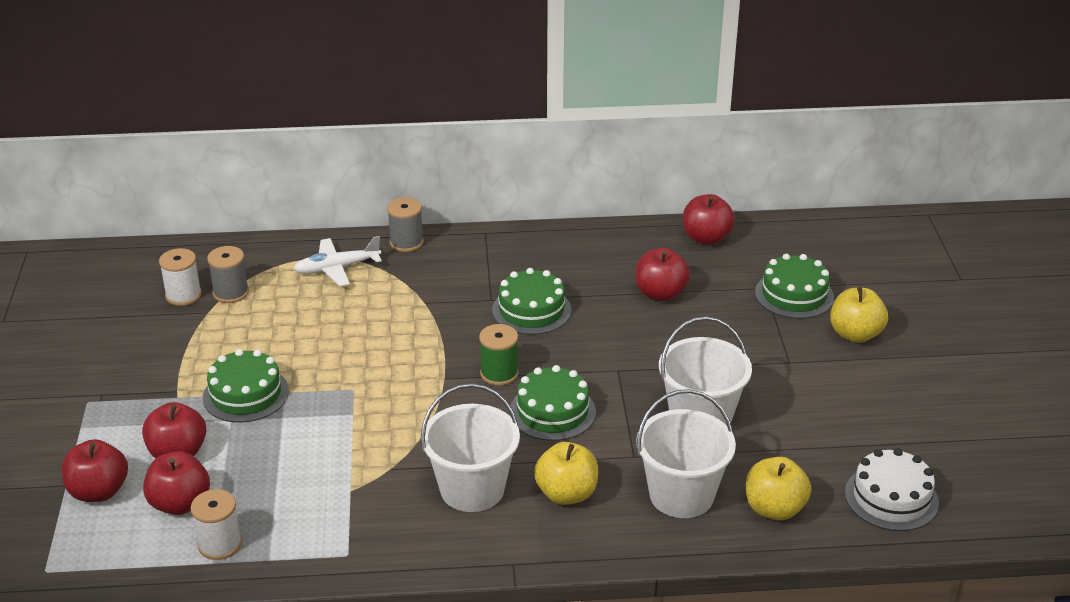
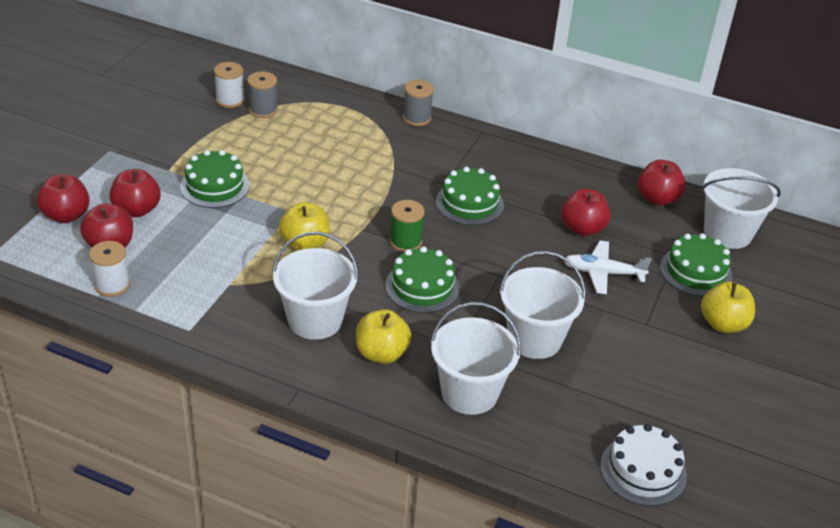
camera: 25 degrees right, 5 degrees up
white plane [294,236,382,286] -> white plane moved to [564,241,652,294]
yellow apple [746,457,811,521] -> yellow apple moved to [279,202,329,250]
none -> white bucket [702,168,781,249]

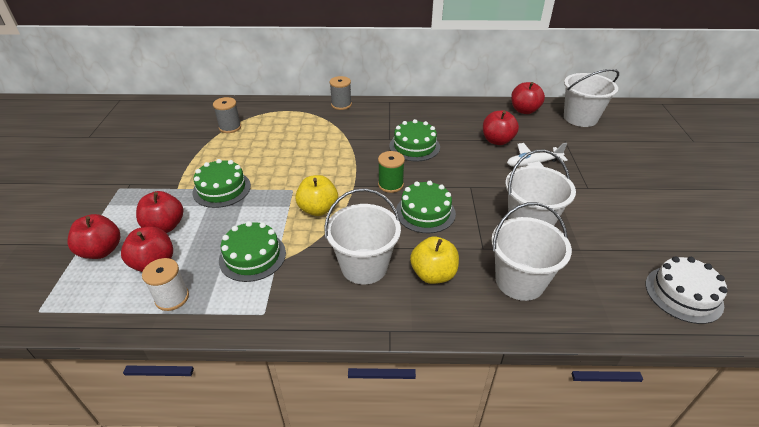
camera: 20 degrees left, 0 degrees up
white spool [214,62,245,108] -> none
green cake [660,233,733,296] -> green cake moved to [219,221,286,282]
yellow apple [701,282,755,333] -> none

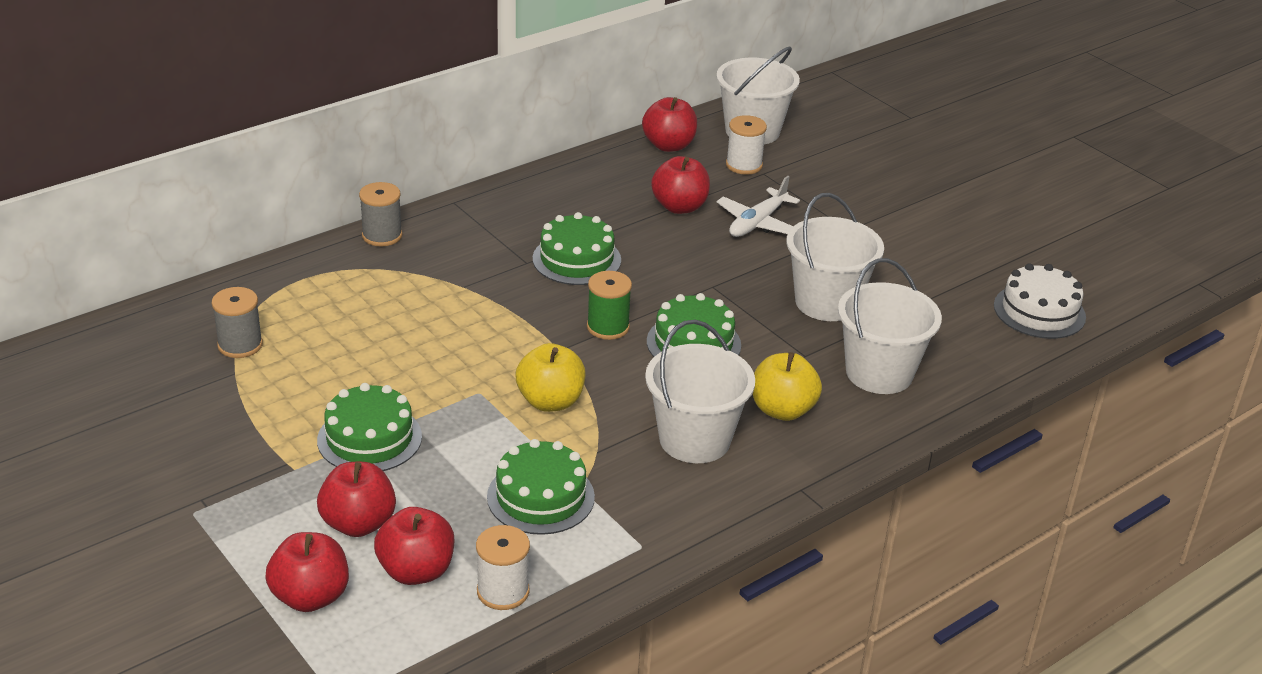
camera: 40 degrees left, 5 degrees down
none -> white spool [726,115,767,175]

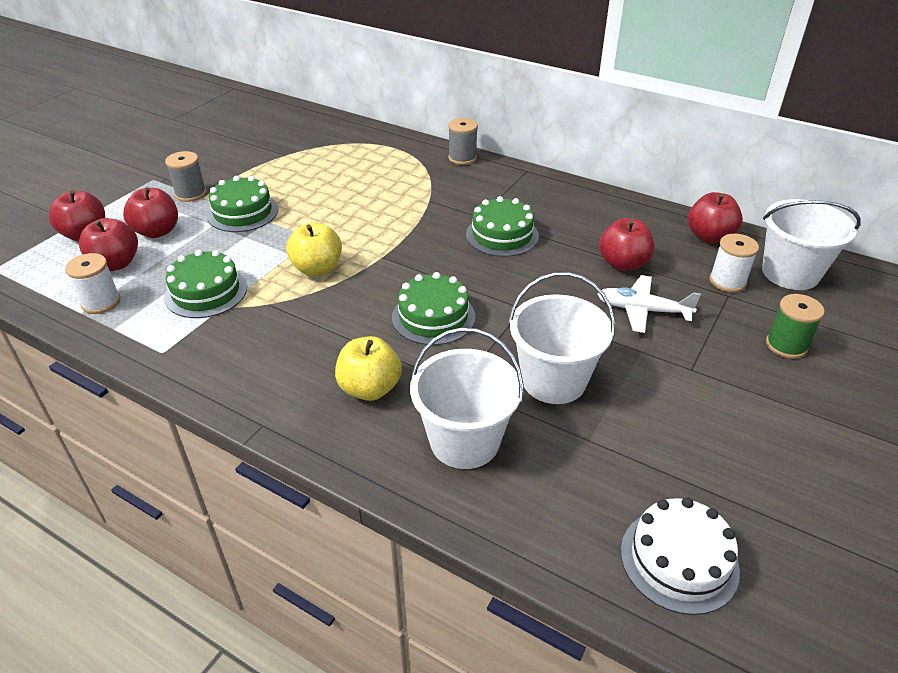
camera: 70 degrees right, 5 degrees up
grey spool [212,287,263,358] -> grey spool moved to [165,151,207,202]
green spool [587,271,632,340] -> green spool moved to [766,294,825,359]
white bucket [645,320,755,463] -> none

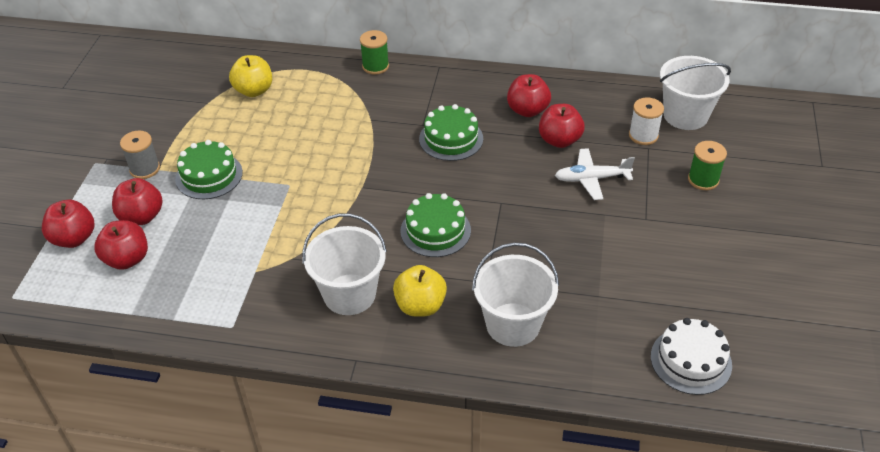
camera: 20 degrees left, 5 degrees up
white spool [65,253,120,314] -> none
green cake [164,250,247,318] -> none
yellow apple [286,222,342,276] -> yellow apple moved to [229,55,272,97]
grey spool [448,118,478,165] -> green spool [360,30,389,74]
white bucket [508,272,615,404] -> white bucket moved to [302,213,387,315]
red apple [688,192,743,243] -> red apple moved to [507,74,551,117]

